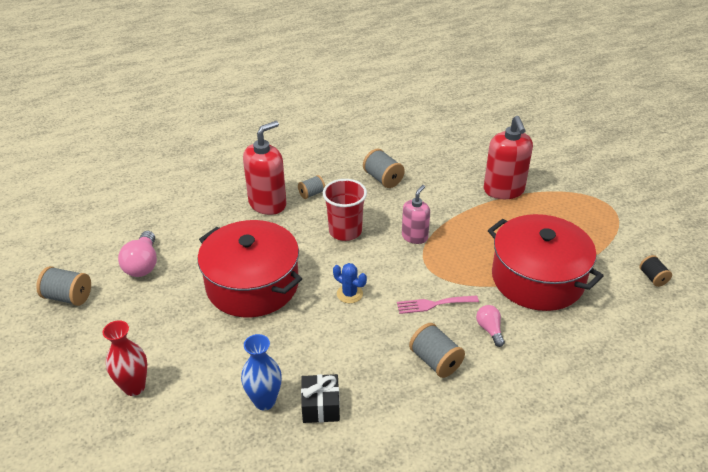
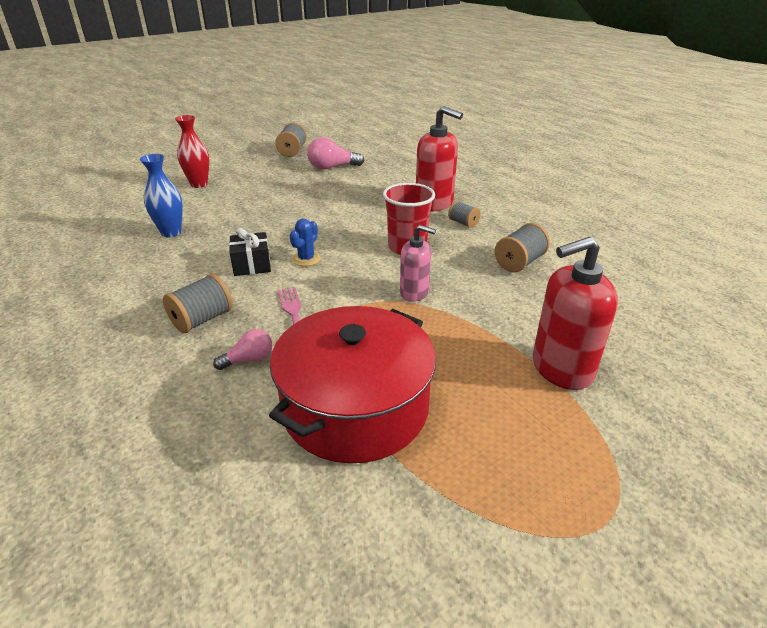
camera: 80 degrees right, 5 degrees down
red pot [198,220,302,317] -> none
black gift [301,374,340,423] -> black gift moved to [229,228,271,276]
black spool [639,255,672,287] -> none

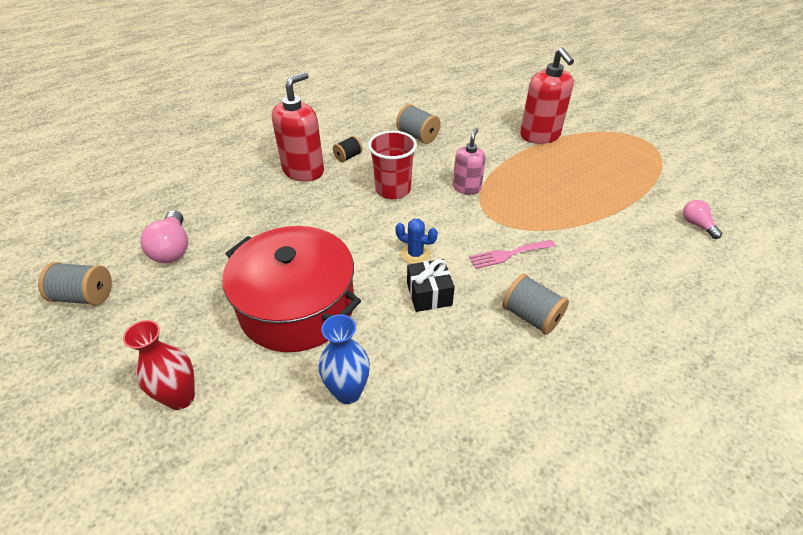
camera: 90 degrees left, 10 degrees up
pink light bulb [213,329,273,370] -> pink light bulb moved to [683,200,722,239]
red pot [269,306,436,464] -> red pot moved to [222,226,361,352]
grey spool [448,201,481,228] -> black spool [333,136,363,162]

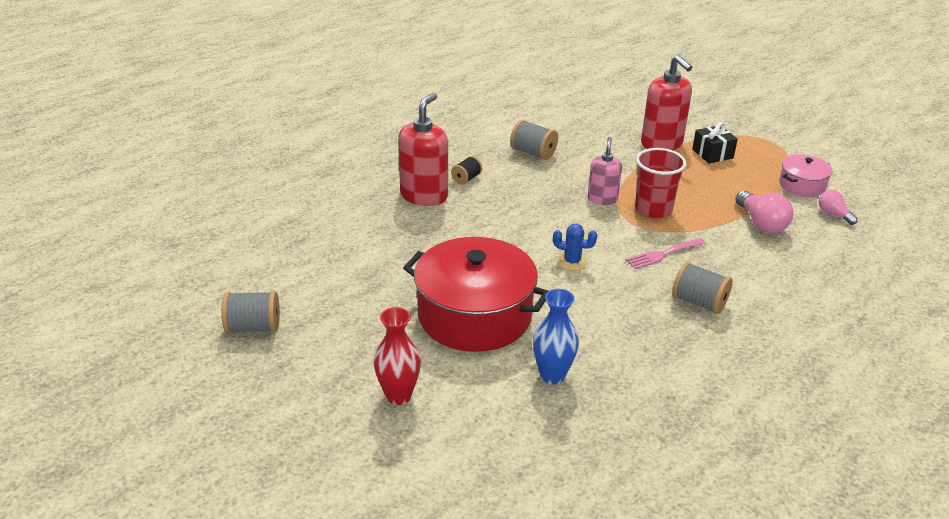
camera: 10 degrees left, 10 degrees down
pink light bulb [140,210,188,263] -> pink light bulb moved to [735,191,794,233]
red cup [368,131,417,199] -> red cup moved to [635,148,686,218]
black gift [407,259,455,312] -> black gift moved to [692,122,738,164]
none -> pink pot [779,154,832,197]

